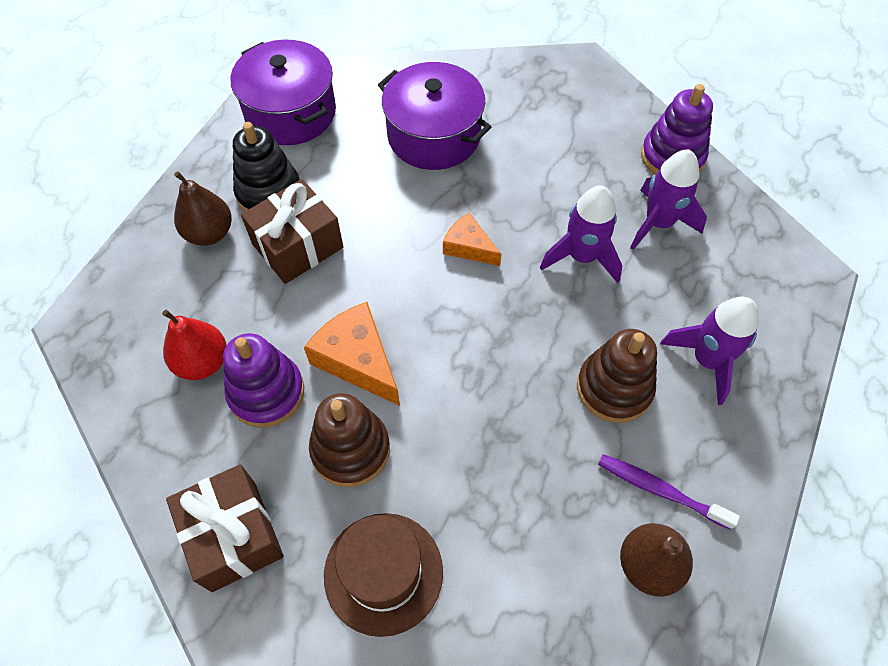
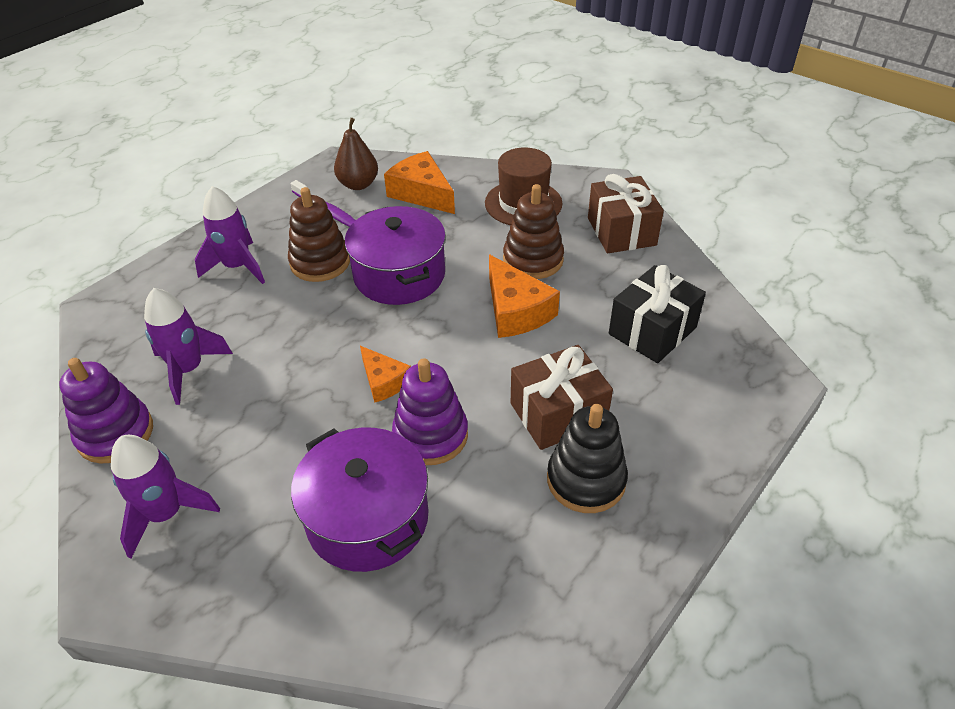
camera: 165 degrees left, 15 degrees down
red pear [162,310,227,380] -> black gift [609,265,706,363]
brown pear [174,171,232,246] -> none
purple stacking toy [223,333,304,427] -> purple stacking toy moved to [392,358,468,465]
purple pot [231,40,336,145] -> purple pot moved to [345,206,446,305]
purple rocket [540,185,622,283] -> purple rocket moved to [111,435,220,559]
none -> orange cheese [384,151,455,214]

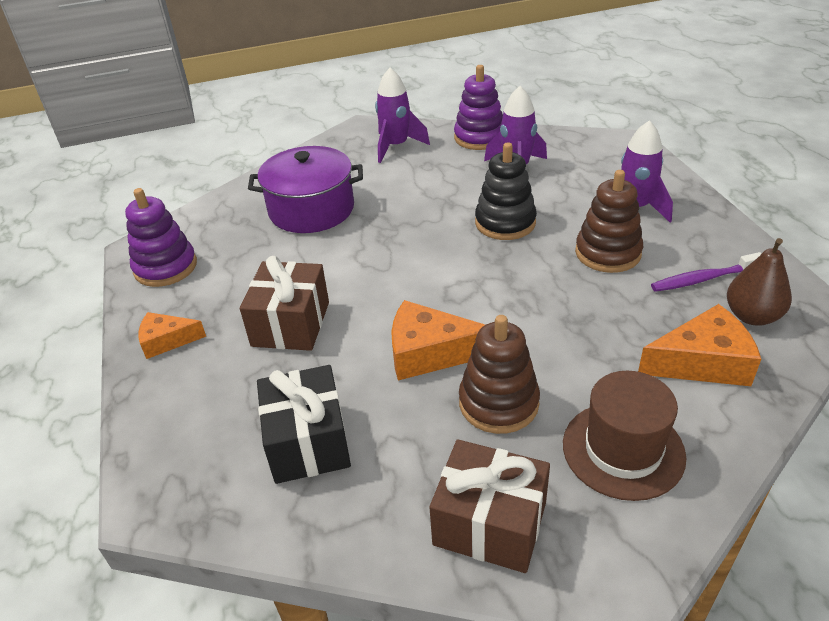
camera: 125 degrees right, 5 degrees down
purple pot [345,206,446,305] -> none
orange cheese [360,346,411,403] -> orange cheese moved to [138,312,206,359]
purple stacking toy [392,358,468,465] -> purple stacking toy moved to [125,188,197,287]
black stacking toy [547,404,628,513] -> black stacking toy moved to [475,143,537,240]

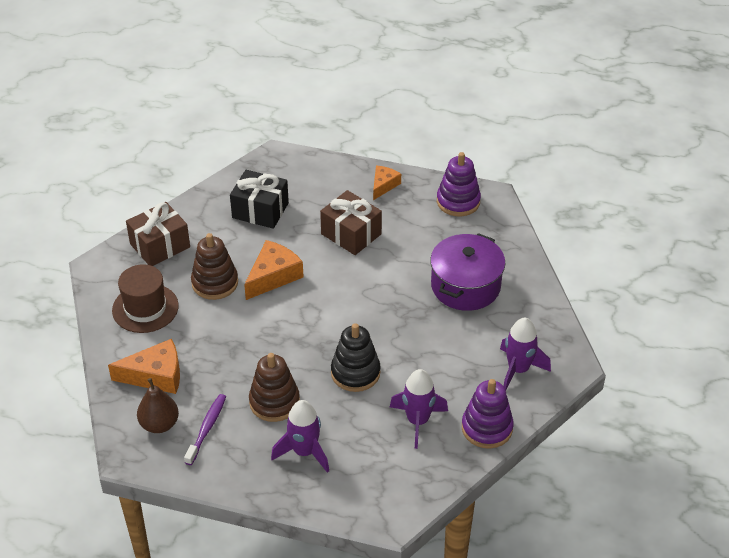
camera: 120 degrees right, 5 degrees up
orange cheese [638,304,761,386] -> orange cheese turned 120 degrees counterclockwise [108,339,180,394]

